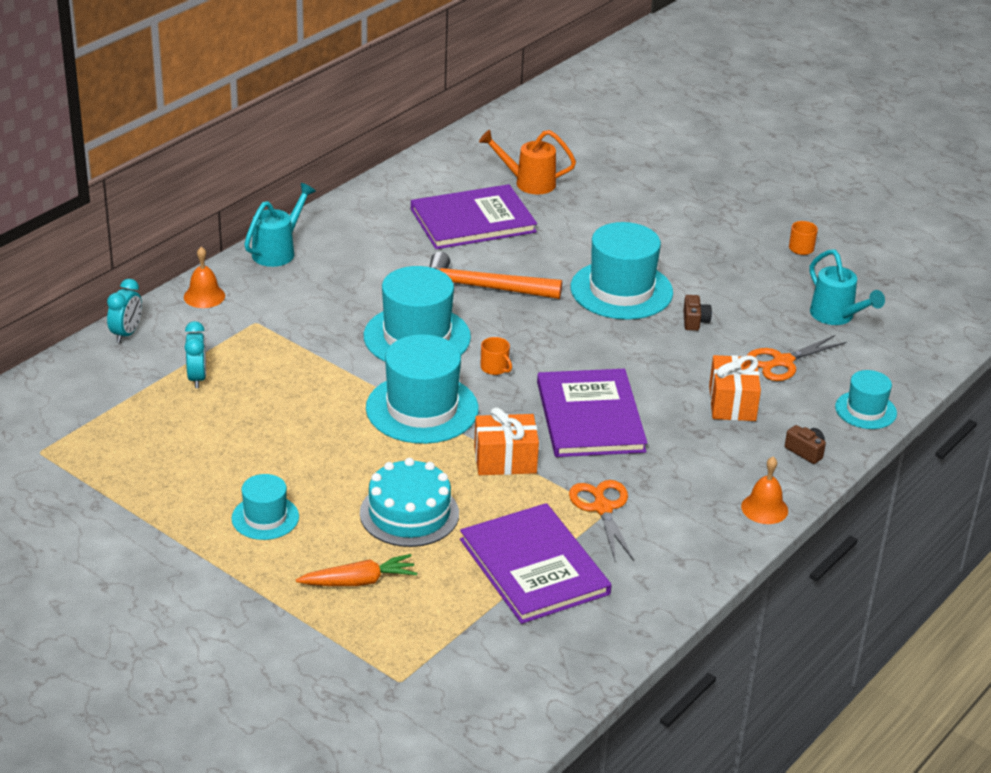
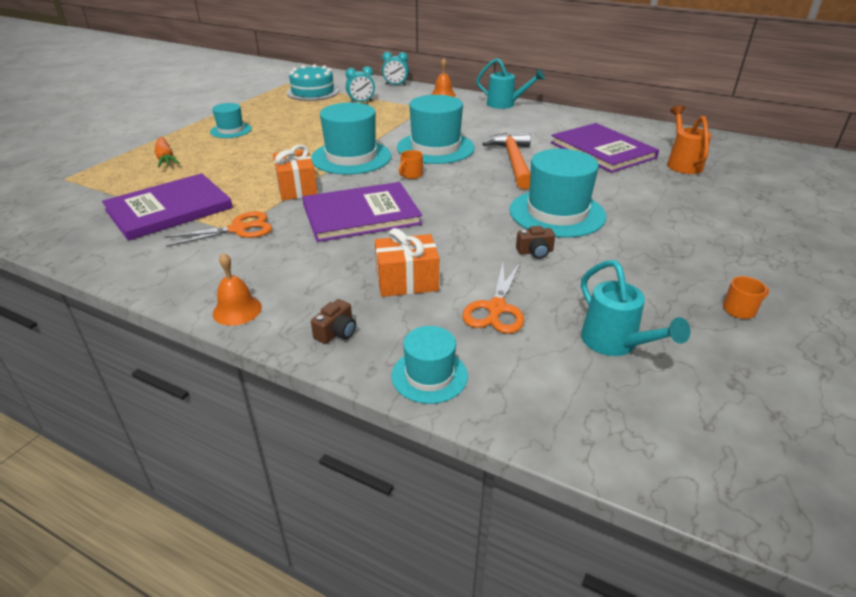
camera: 80 degrees right, 0 degrees up
turquoise cake [360,458,459,547] -> turquoise cake moved to [287,64,339,101]
orange scissors [747,335,846,381] -> orange scissors turned 120 degrees counterclockwise [462,263,524,334]
turquoise watering can [810,249,885,325] -> turquoise watering can turned 75 degrees counterclockwise [581,260,690,356]

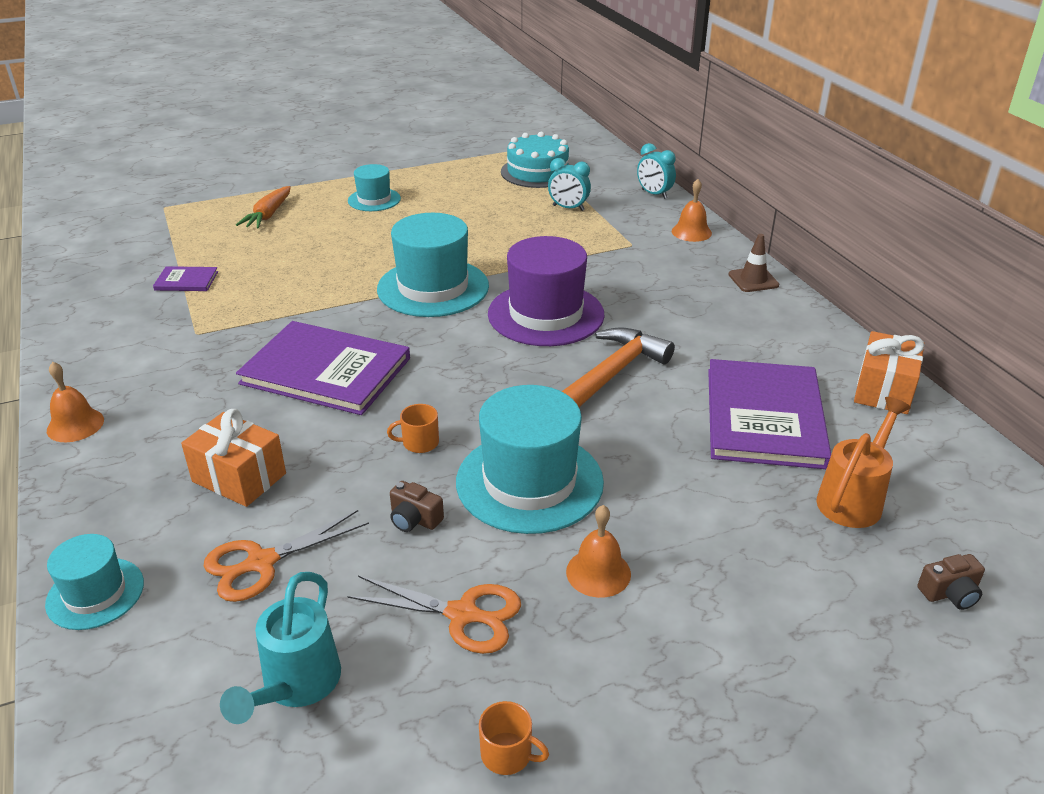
camera: 40 degrees right, 0 degrees up
purple book [102,173,233,241] -> purple book [153,266,218,291], size x0.44
orange scissors [164,211,272,247] -> orange scissors moved to [347,576,521,654]
orange gift [273,145,317,200] -> orange gift moved to [854,331,925,414]
brown camera [311,299,356,344] -> brown camera moved to [917,554,985,610]
turquoise hat [397,95,475,164] -> purple hat [488,236,604,346]
orange mug [398,150,423,179] -> orange mug moved to [387,404,439,453]
turquoise watering can [476,58,545,109] -> brown traffic cone [728,234,779,292]
none -> orange bell [566,505,631,598]

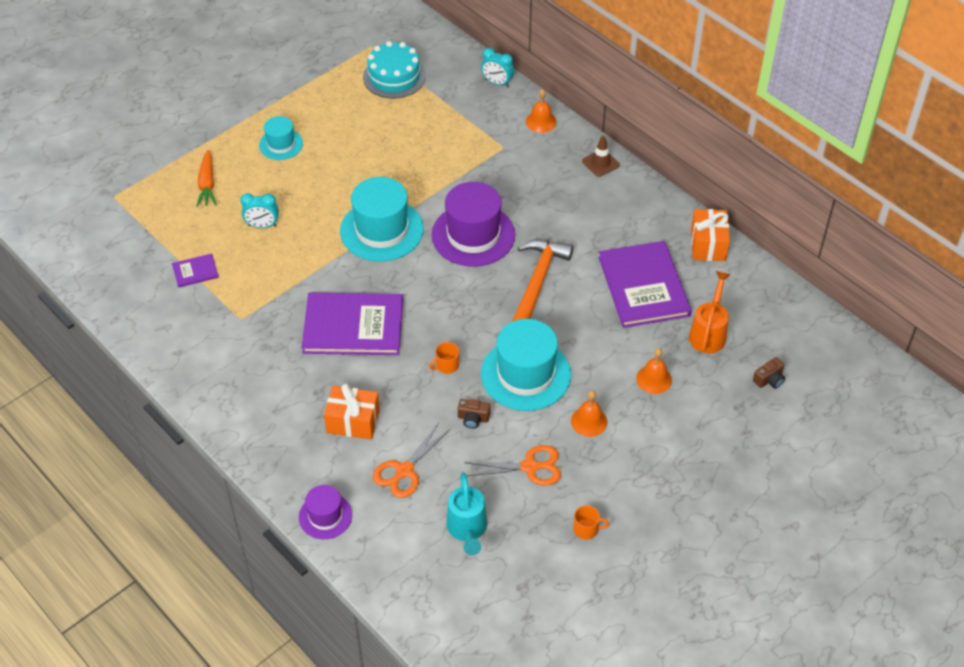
camera: 20 degrees left, 15 degrees up
turquoise hat [45,534,144,630] -> purple hat [299,485,352,539]
orange bell [47,362,104,442] -> orange bell moved to [636,348,672,394]
turquoise clock [548,158,591,211] -> turquoise clock moved to [240,193,279,228]

